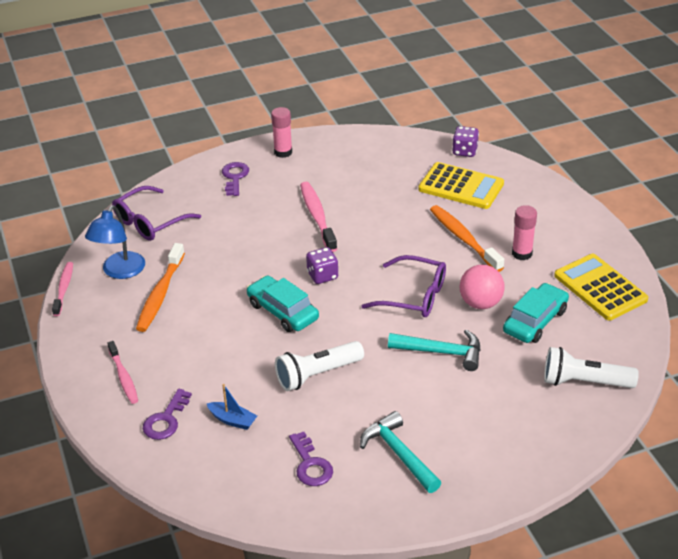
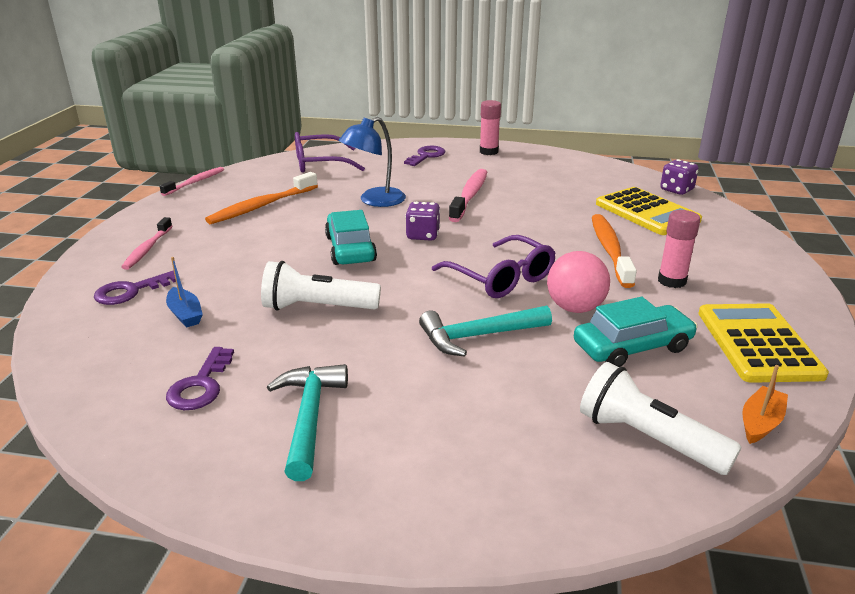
camera: 30 degrees right, 10 degrees down
blue lamp [85,205,145,279] -> blue lamp moved to [339,117,406,207]
turquoise hammer [388,330,480,371] -> turquoise hammer turned 120 degrees clockwise [419,305,552,357]
none -> orange boat [742,365,788,444]

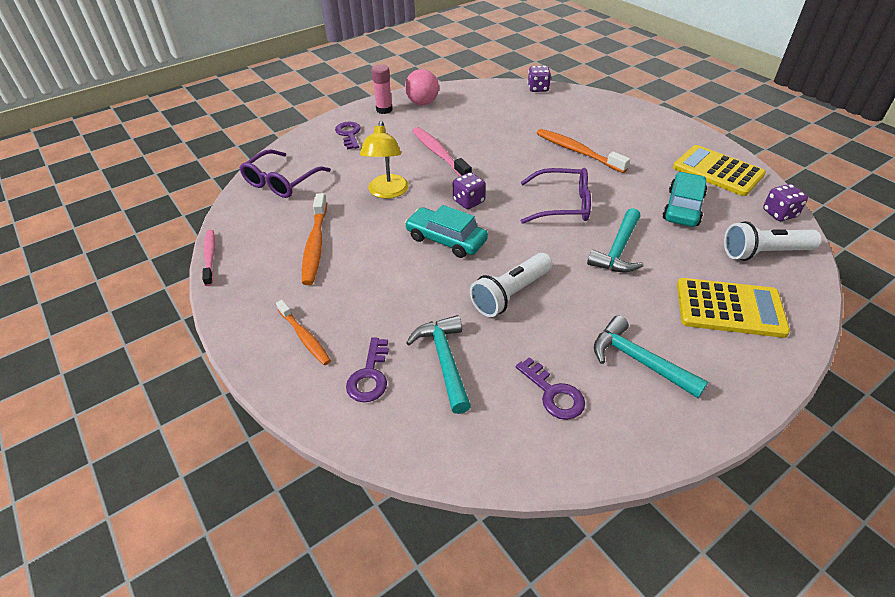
camera: 45 degrees left, 15 degrees up
pink toothbrush [121,217,172,270] -> orange toothbrush [276,300,331,365]
blue boat [166,257,203,327] -> turquoise hammer [406,315,471,414]
blue lamp [339,117,406,207] -> yellow lamp [360,121,409,199]
pink ball [547,251,610,313] -> pink ball moved to [405,69,439,105]
yellow calculator [596,187,702,235] -> yellow calculator moved to [677,278,790,338]
pink glue stick [658,210,700,288] -> none
orange boat [742,365,788,444] -> purple dice [763,184,808,221]

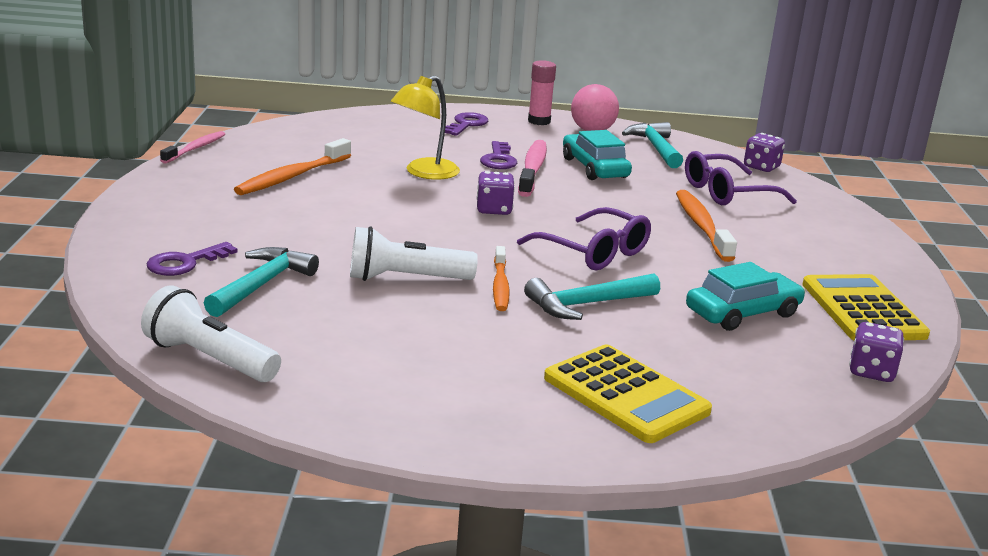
camera: 35 degrees right, 20 degrees down
purple glasses [240,149,331,198] -> purple glasses moved to [685,151,797,205]
orange toothbrush [276,300,331,365] -> orange toothbrush moved to [493,246,510,311]
turquoise car [405,205,488,258] -> turquoise car moved to [563,130,632,180]
purple key [516,357,585,420] -> purple key moved to [480,141,517,169]
turquoise hammer [594,316,708,398] -> turquoise hammer moved to [622,122,683,168]
white flashlight [724,221,822,261] -> white flashlight moved to [141,285,281,382]

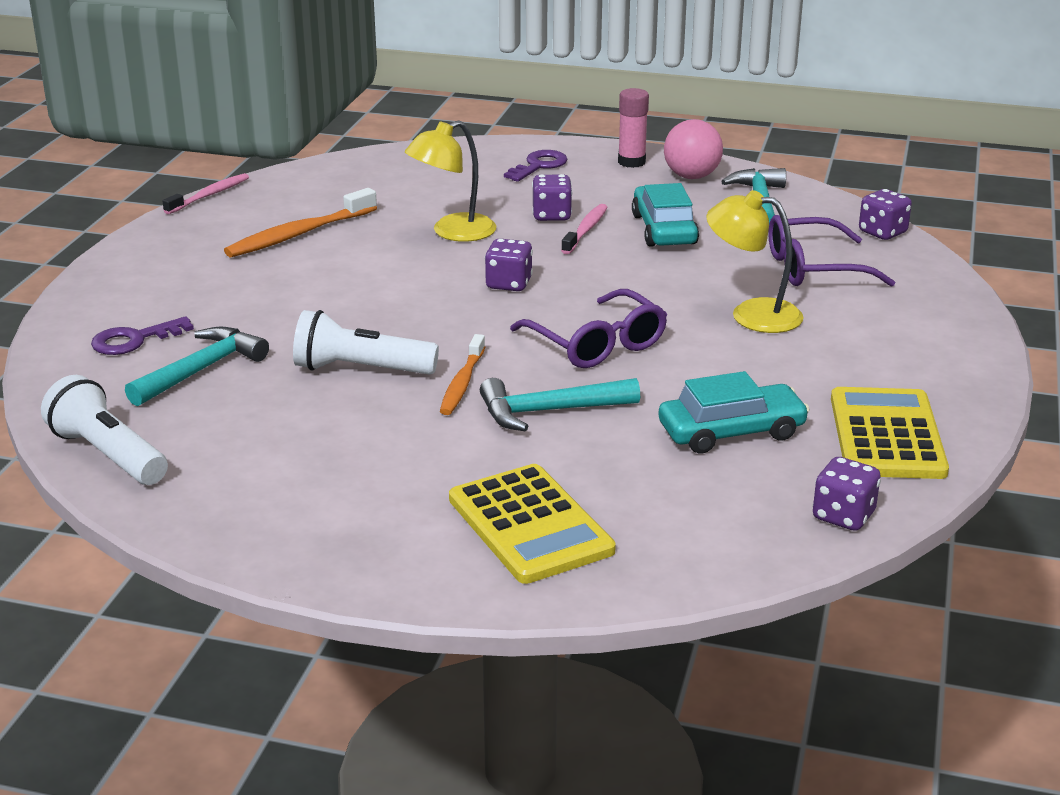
camera: 15 degrees right, 5 degrees up
purple key [480,141,517,169] -> purple dice [532,174,572,221]
pink toothbrush [518,140,547,197] -> pink toothbrush [561,204,608,254], size x0.65
orange toothbrush [676,190,737,262] -> yellow lamp [707,190,804,333]

